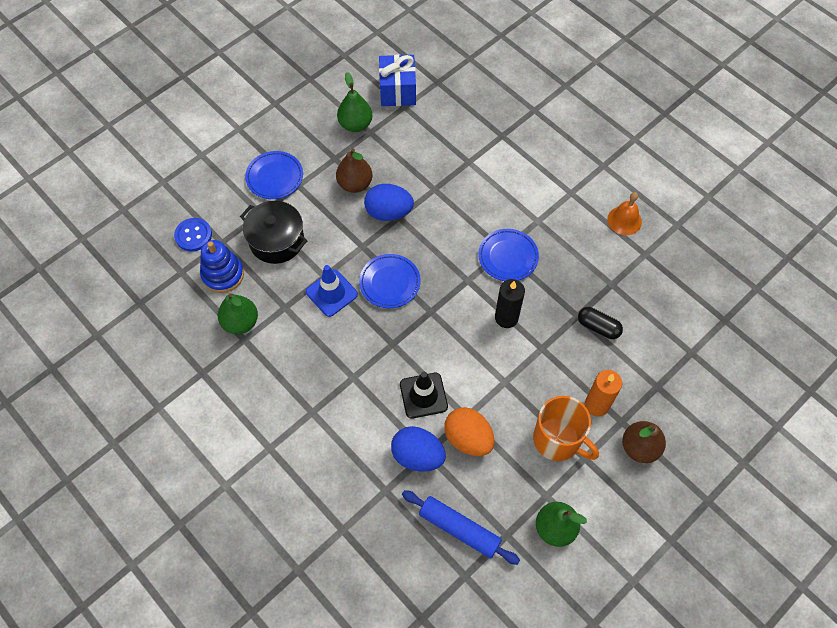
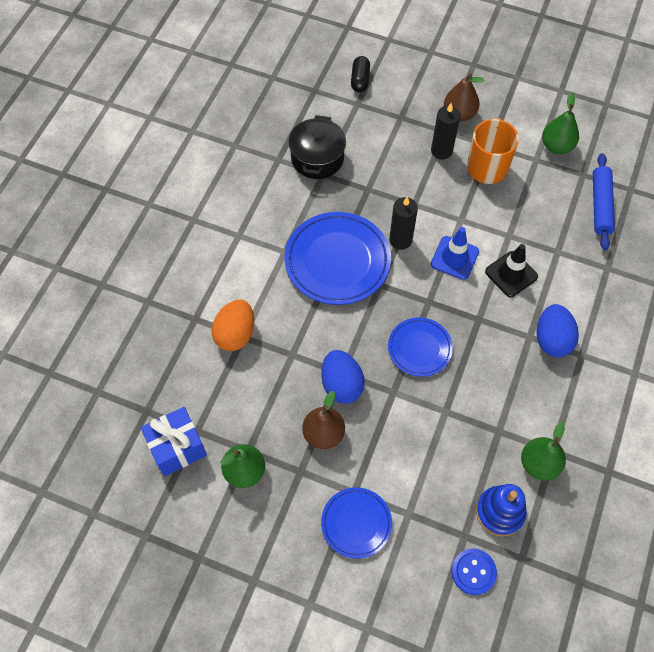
camera: 115 degrees left, 0 degrees up
black pot [240,201,307,264] -> black pot moved to [288,115,346,179]
blue traffic cone [306,265,358,317] -> blue traffic cone moved to [431,227,479,280]
blue egg [391,426,446,472] -> blue egg moved to [536,304,579,357]
orange egg [444,407,495,456] -> orange egg moved to [211,300,254,351]
blue plate [478,229,539,281] -> blue plate [284,212,391,305], size x1.73
black capsule [578,307,623,339] -> black capsule moved to [351,56,370,92]
orange candle [585,370,622,417] -> black candle [431,103,460,160]
orange bell [607,192,642,235] -> none

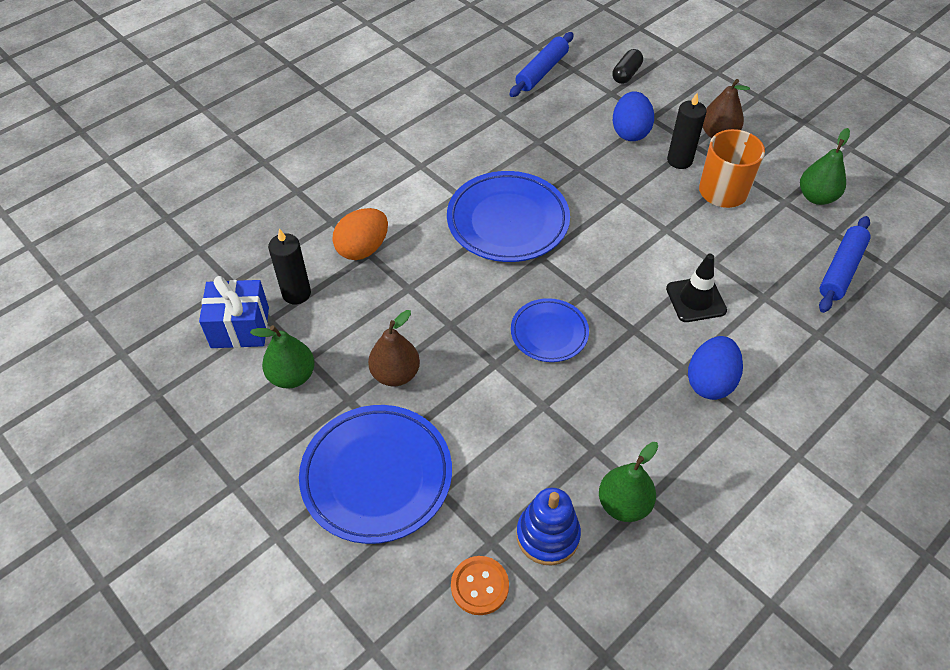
camera: 25 degrees right, 10 degrees down
black pot [288,115,346,179] -> none
blue egg [321,350,365,404] -> blue egg moved to [613,91,654,141]
blue plate [321,487,392,559] -> blue plate [299,405,452,544], size x1.73
black candle [389,197,418,250] -> black candle moved to [268,228,311,304]
blue traffic cone [431,227,479,280] -> none
blue button [451,548,497,595] -> orange button [451,556,509,615]
none -> blue rolling pin [510,32,574,97]

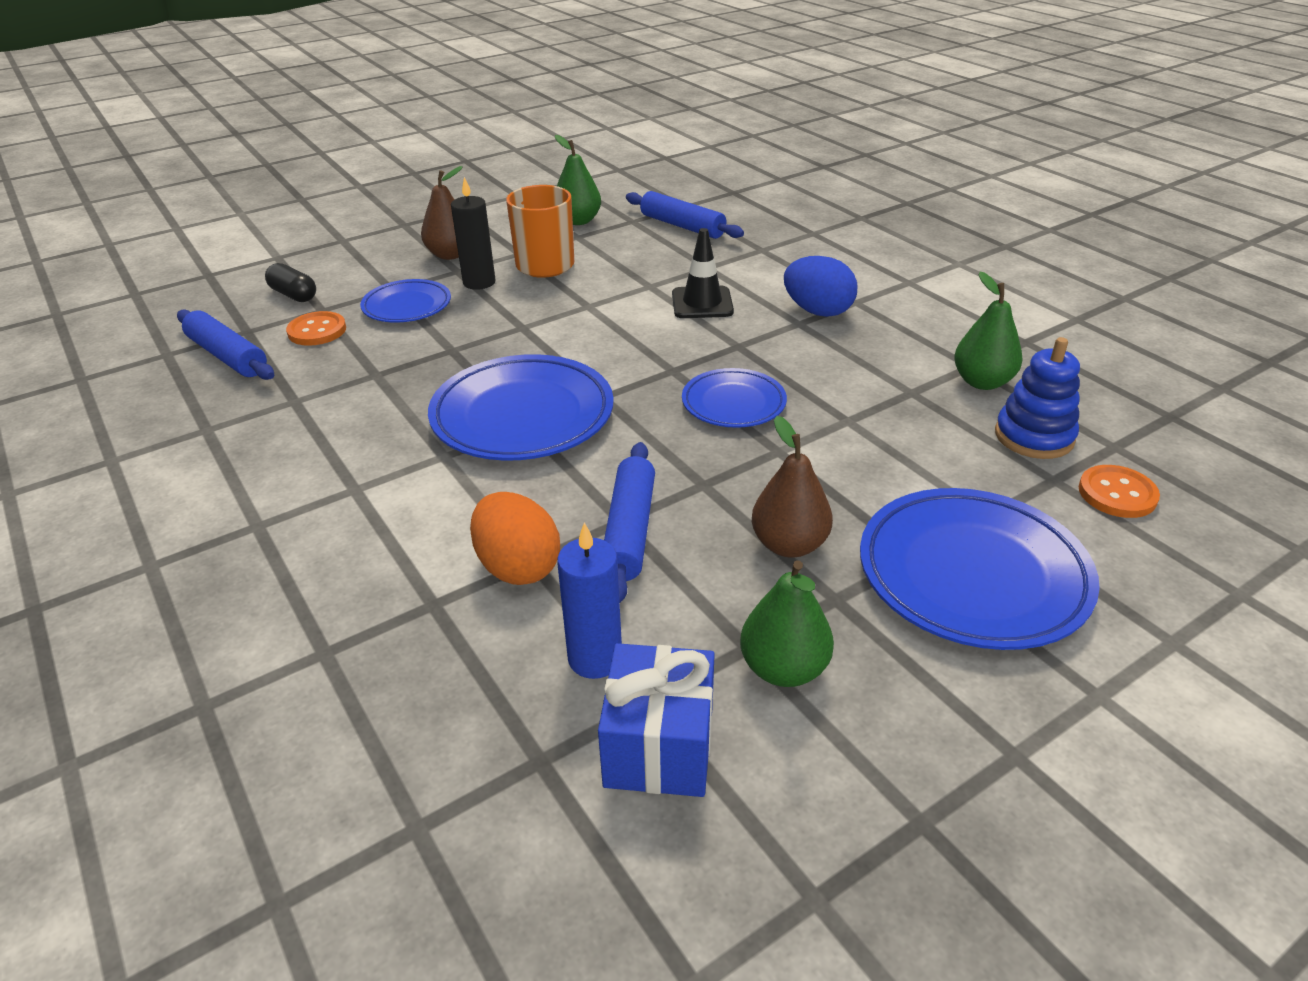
camera: 80 degrees left, 15 degrees down
black candle [268,228,311,304] -> blue candle [557,522,622,679]
blue egg [613,91,654,141] -> blue plate [360,279,451,323]
none -> orange button [286,311,346,346]
none -> blue rolling pin [604,442,655,602]

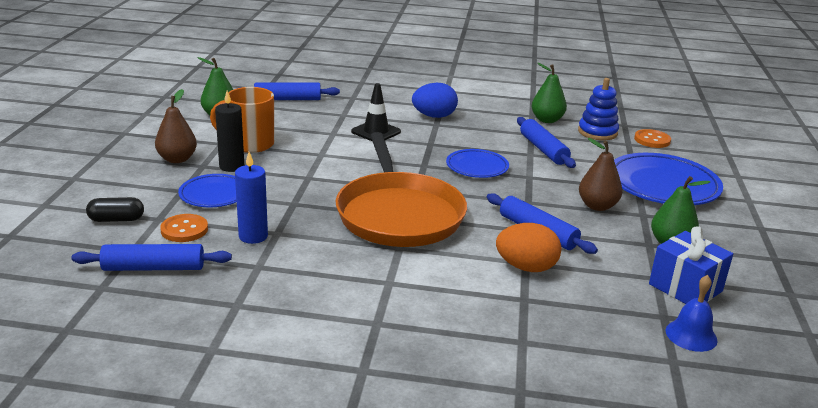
camera: 50 degrees left, 10 degrees down
blue plate [428,354,614,461] -> orange pan [336,132,467,247]
blue candle [557,522,622,679] -> blue candle moved to [235,152,268,244]
none -> blue rolling pin [517,117,576,168]
none -> blue bell [666,275,718,352]

